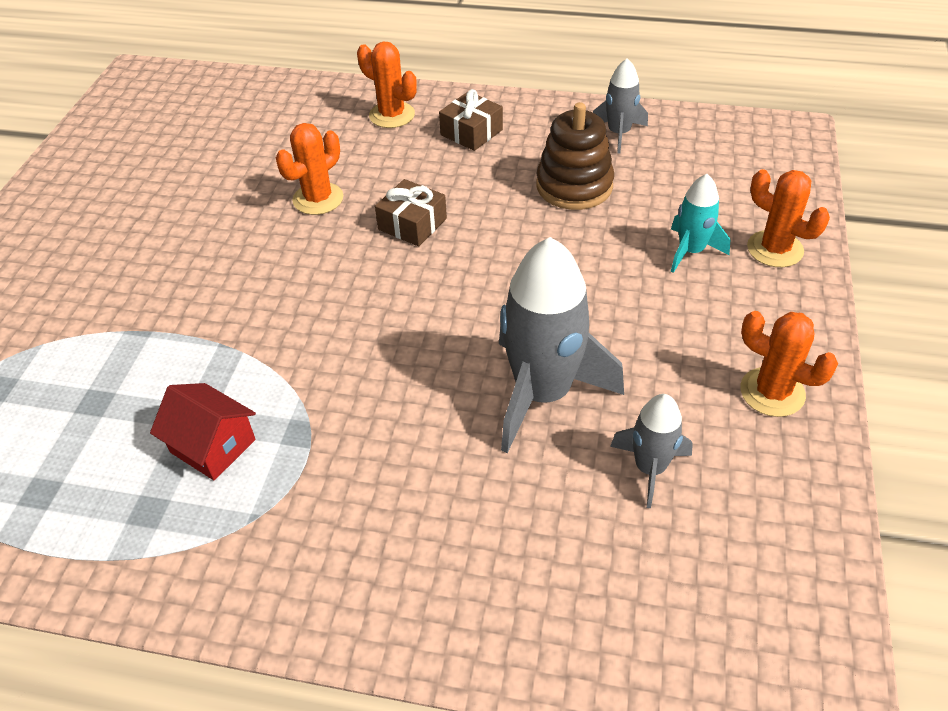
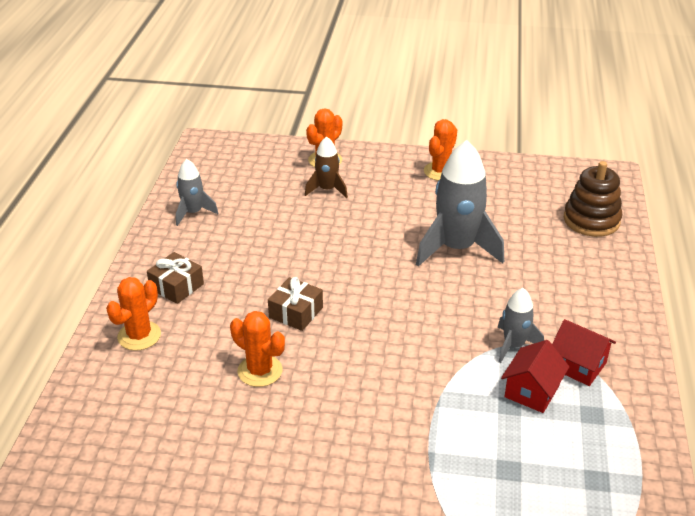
camera: 95 degrees left, 10 degrees down
brown stacking toy [536,102,614,210] -> brown stacking toy moved to [564,161,622,237]
grey rocket [610,394,693,508] -> grey rocket moved to [498,288,544,363]
turquoise rocket [671,174,730,273] -> brown rocket [305,136,348,198]
none -> red house [552,319,616,386]

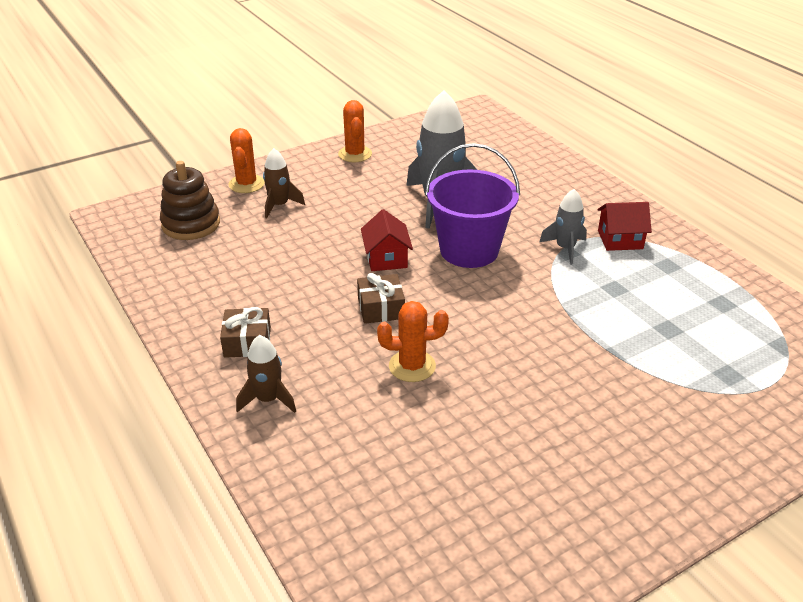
camera: 40 degrees left, 0 degrees up
orange cactus [106,277,161,351] -> brown rocket [236,335,296,413]
grey rocket [176,159,218,226] -> none
red house [501,340,569,413] -> red house moved to [361,209,413,271]
brown stacking toy [564,161,622,237] -> brown stacking toy moved to [160,161,220,240]
none -> purple bucket [425,143,520,268]

